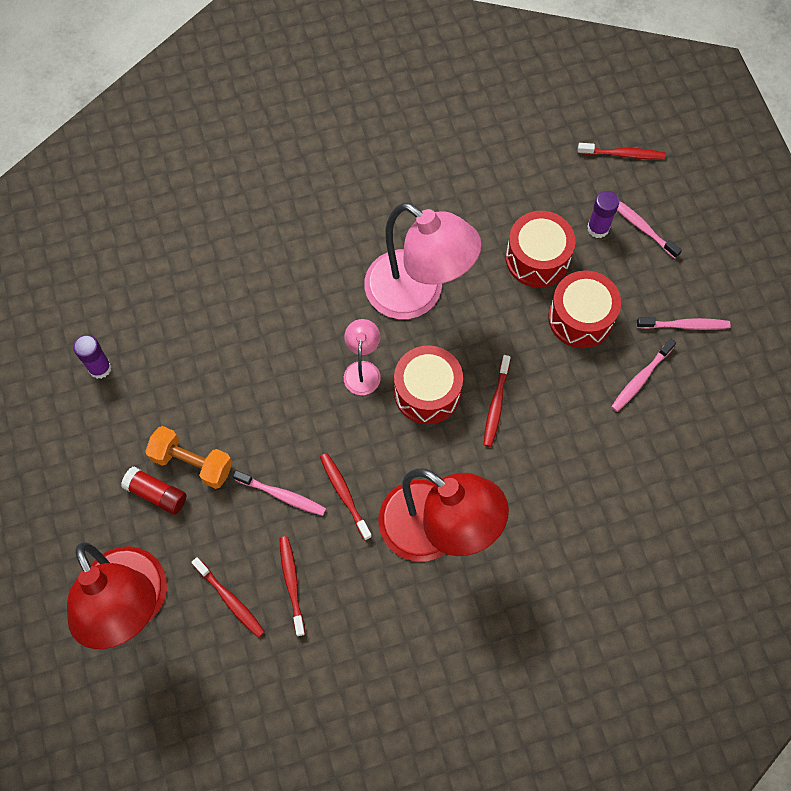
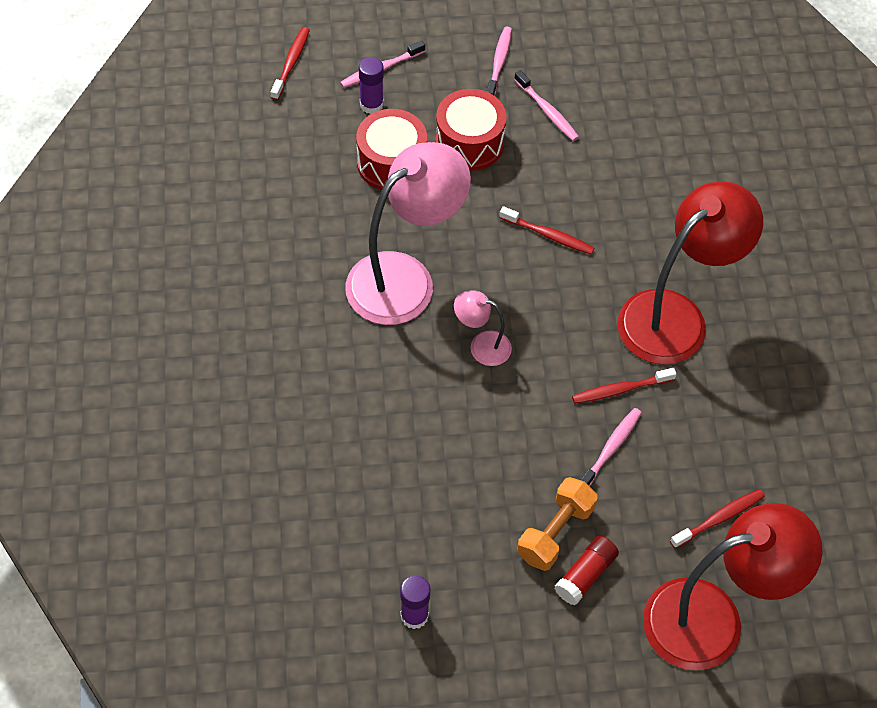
camera: 80 degrees left, 10 degrees down
red toothbrush [279,536,305,636] -> none
red drum [394,345,463,424] -> none

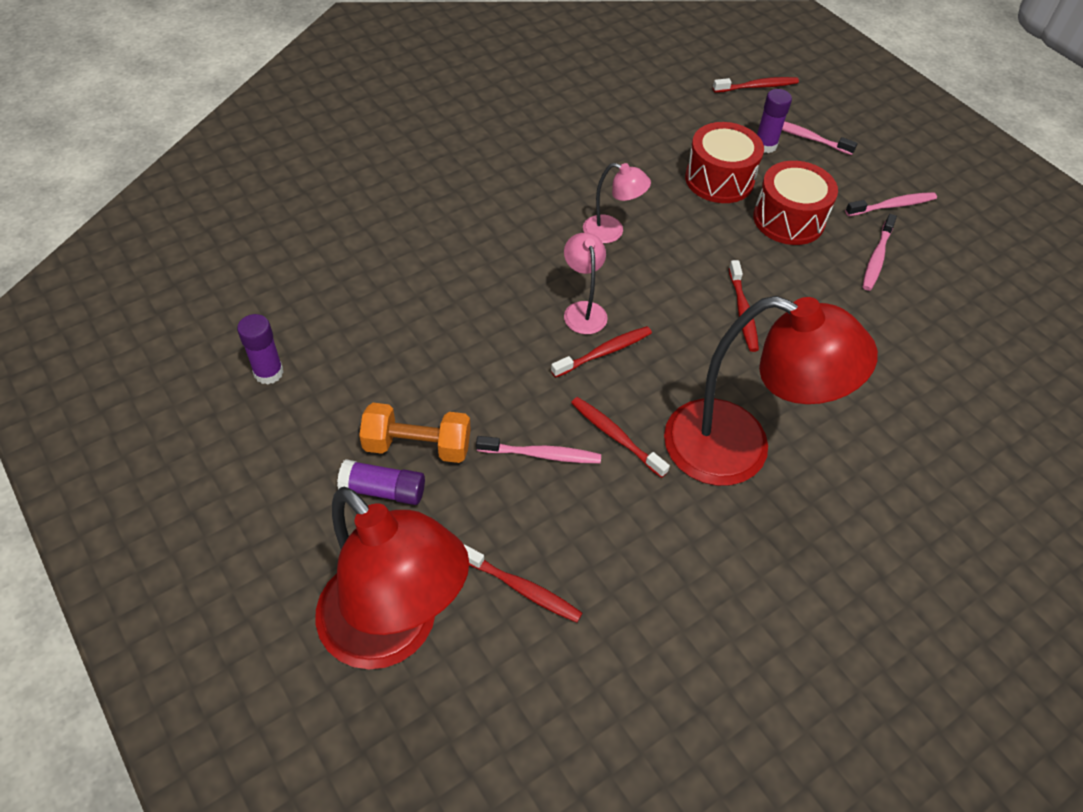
camera: 60 degrees right, 5 degrees down
pink lamp [345,142,471,325] -> pink lamp [583,163,651,243], size x0.46
red glue stick [554,536,619,605] -> purple glue stick [337,459,425,505]
none -> red toothbrush [551,326,652,378]

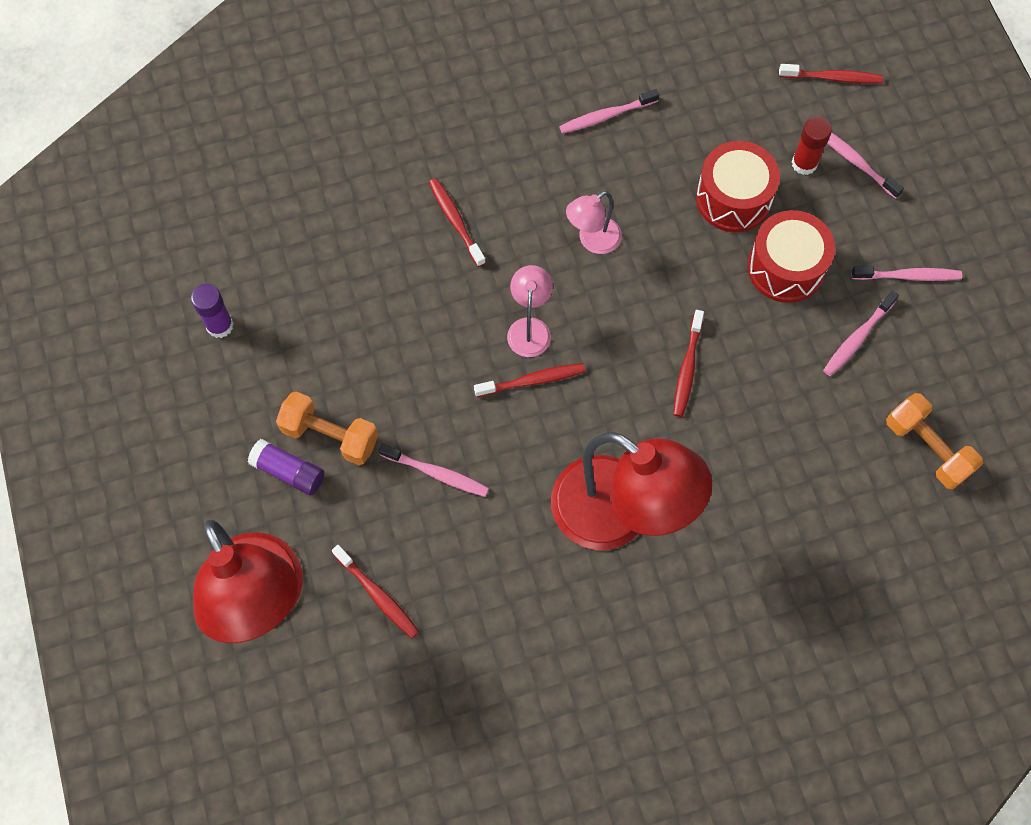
camera: 20 degrees right, 15 degrees up
red toothbrush [571,397,670,478] -> red toothbrush moved to [429,178,486,267]
pink lamp [583,163,651,243] -> pink lamp turned 105 degrees clockwise [566,191,622,254]
purple glue stick [757,89,792,153] -> red glue stick [792,117,832,175]
none -> pink toothbrush [559,89,659,134]
none -> orange dumbbell [886,393,983,490]

